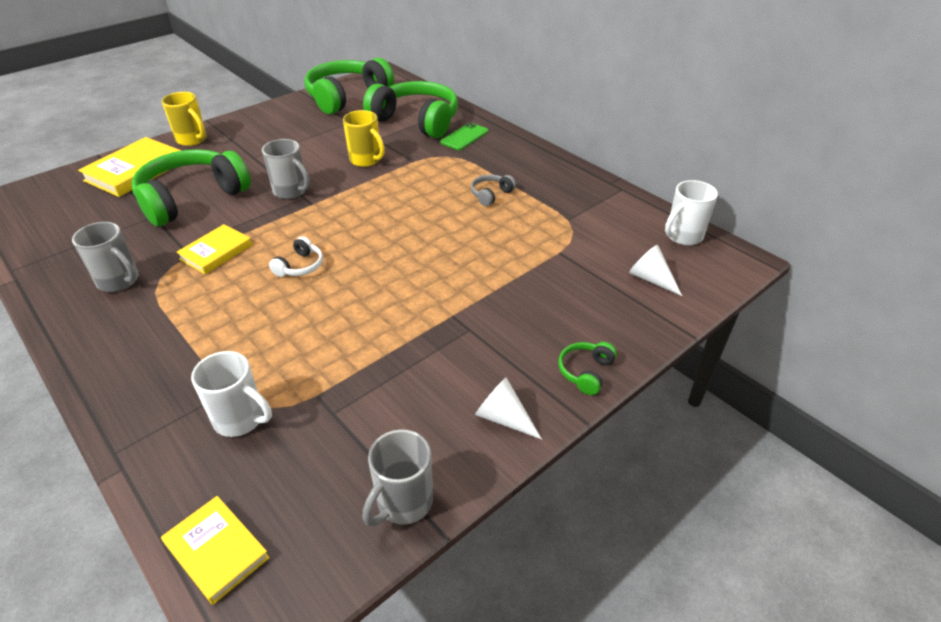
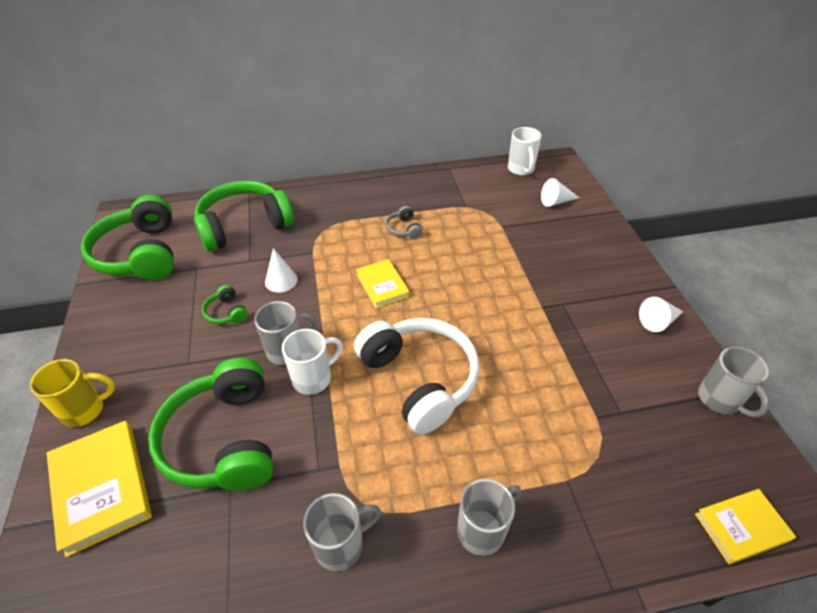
camera: 60 degrees left, 5 degrees up
yellow book [176,224,252,274] -> yellow book moved to [356,259,409,308]
white mug [191,351,272,437] -> white mug moved to [282,329,343,395]
white headphones [269,236,323,277] -> white headphones [354,318,479,435], size x2.40
yellow mug [343,110,385,167] -> white cone [265,248,298,293]
green phone [440,122,488,150] -> none
green headphones [558,342,617,395] -> green headphones moved to [202,285,248,324]
none -> grey mug [457,479,521,556]

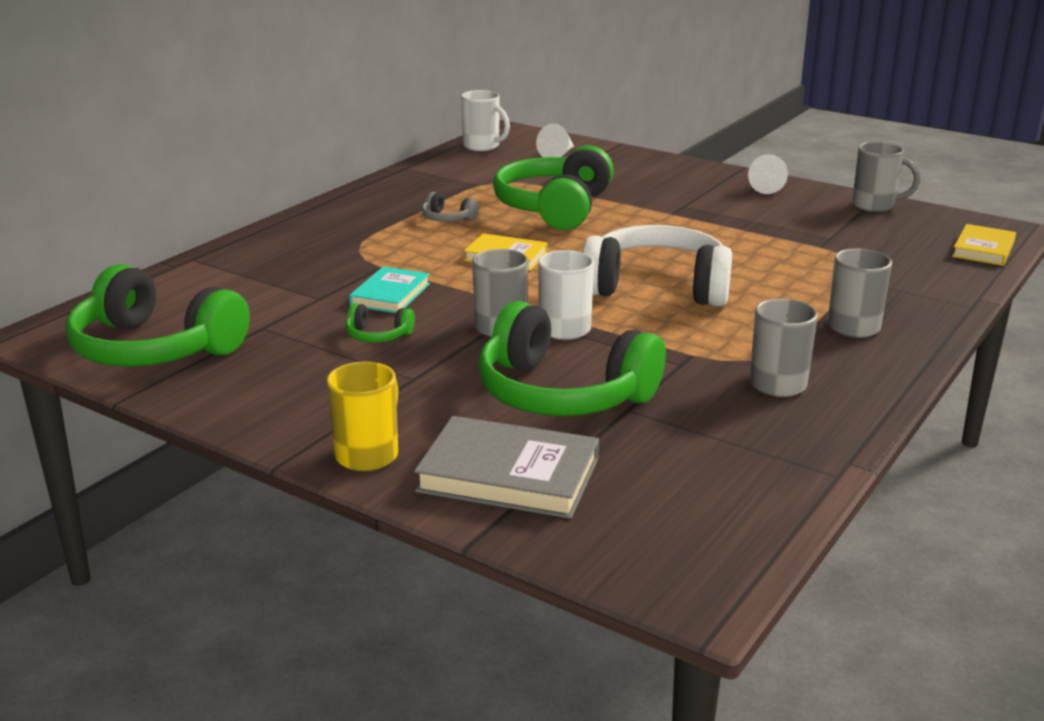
camera: 45 degrees left, 20 degrees down
yellow book [47,421,152,557] -> grey book [414,416,599,519]
green headphones [194,180,294,252] -> green headphones moved to [493,145,614,230]
white cone [265,248,298,293] -> turquoise book [349,267,430,313]

